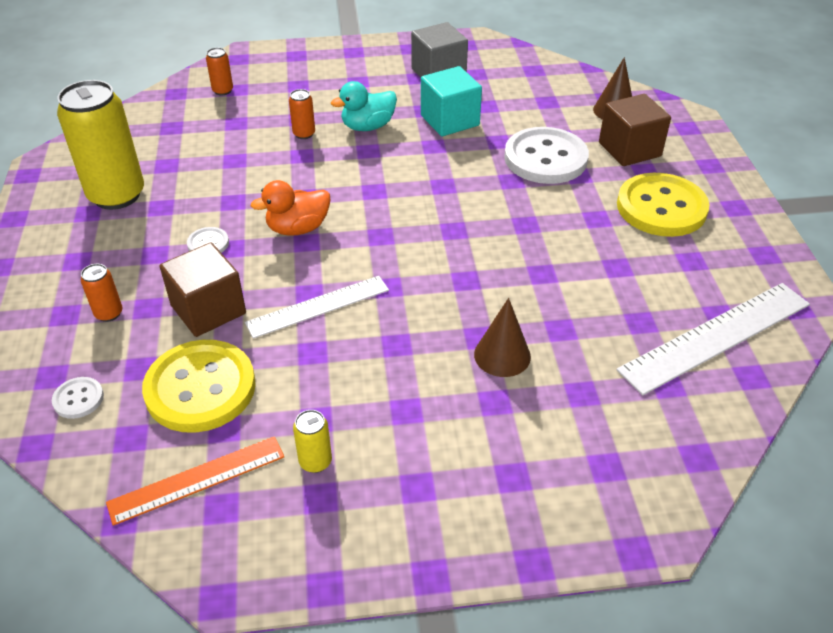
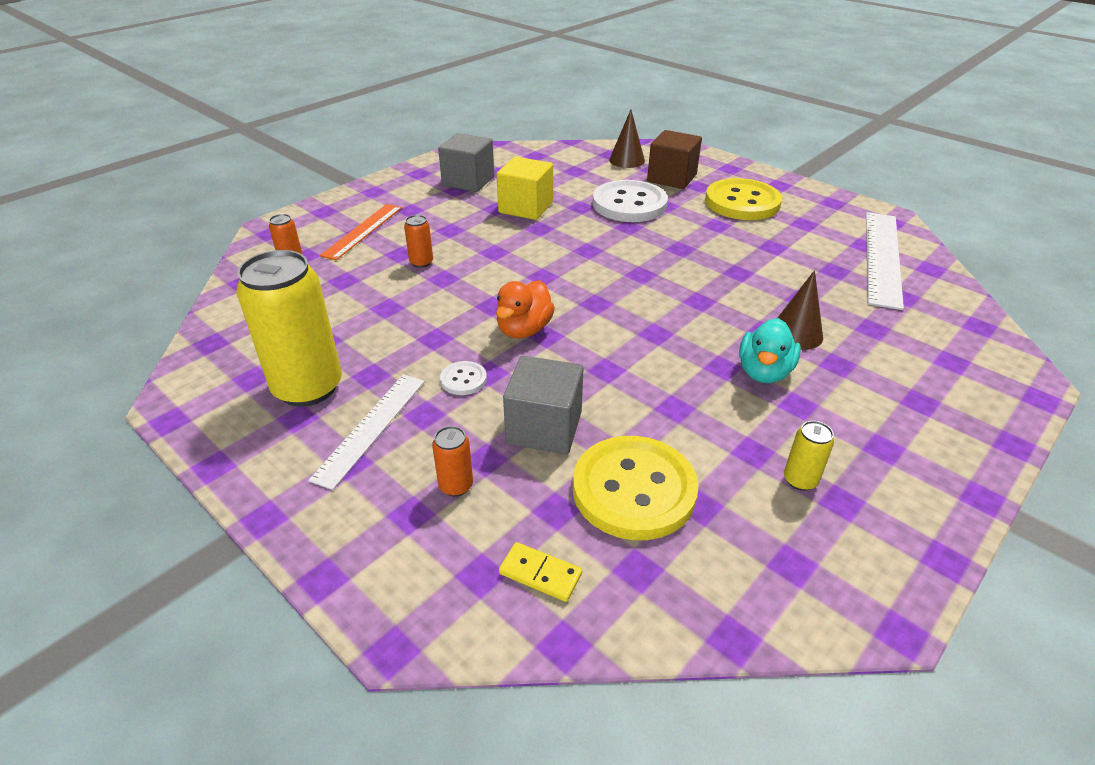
camera: 40 degrees left, 5 degrees down
white button [52,377,104,419] -> yellow domino [499,542,582,602]
orange ruler [106,436,284,526] -> orange ruler moved to [320,204,402,260]
brown cube [160,243,246,337] -> grey cube [503,356,584,454]
white ruler [245,276,389,339] -> white ruler moved to [308,375,425,490]
turquoise duck [331,81,397,131] -> turquoise duck moved to [739,318,801,383]
turquoise cube [421,66,482,136] -> yellow cube [496,157,553,220]

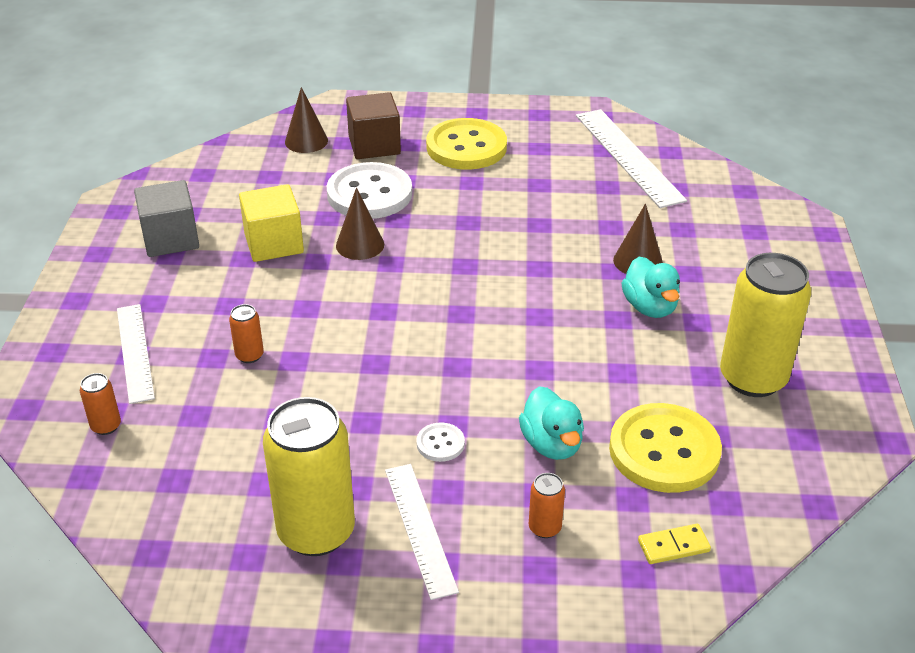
camera: 40 degrees left, 0 degrees up
orange ruler [320,204,402,260] -> white ruler [117,304,155,404]
orange duck [496,280,555,339] -> none
grey cube [503,356,584,454] -> turquoise duck [519,386,584,460]
yellow can [784,421,834,491] -> yellow can [720,253,811,397], size x2.34
none -> brown cone [336,187,384,260]

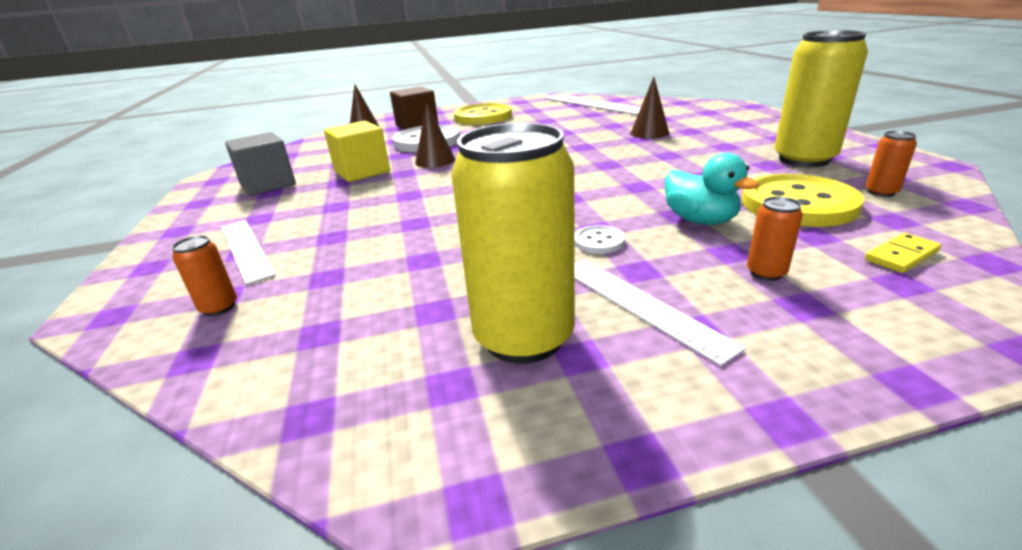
camera: 15 degrees left, 10 degrees down
orange can [229,304,264,363] -> orange can moved to [865,131,917,197]
turquoise duck [621,257,680,318] -> none

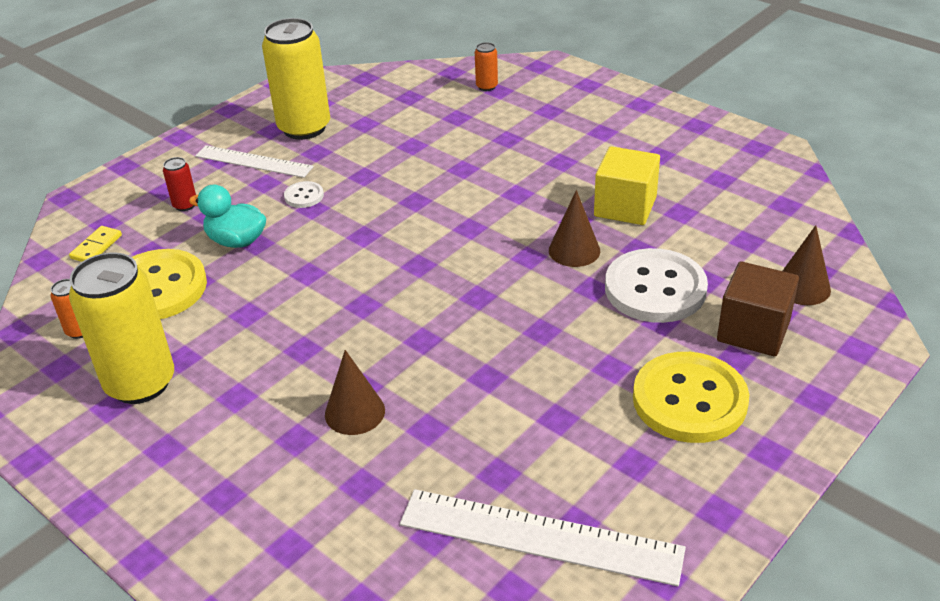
camera: 145 degrees right, 10 degrees up
white ruler [221,220,276,285] -> none
grey cube [225,132,296,196] -> none
orange can [747,197,803,281] -> red can [163,157,196,211]

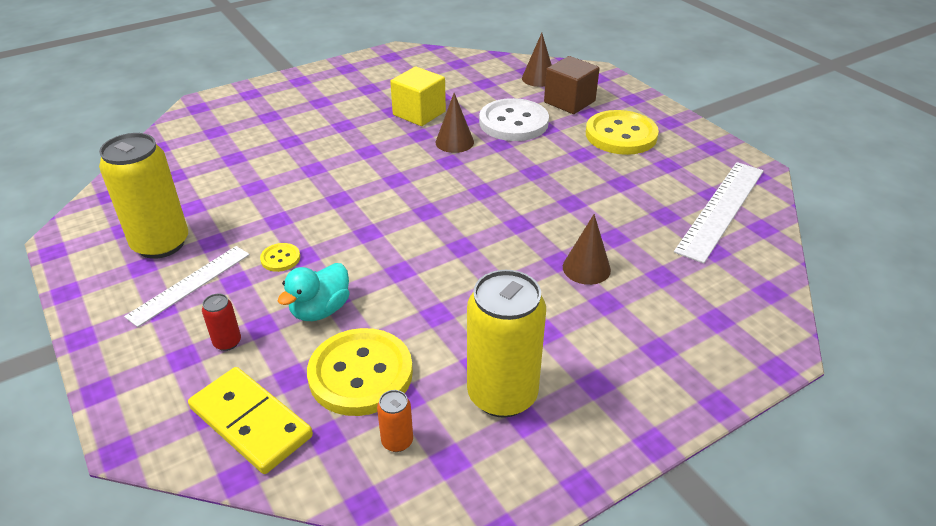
camera: 75 degrees left, 0 degrees up
yellow domino [69,226,122,262] -> yellow domino [188,367,313,474], size x2.03
white button [284,181,324,208] -> yellow button [260,243,300,272]
orange can [475,42,498,91] -> none

